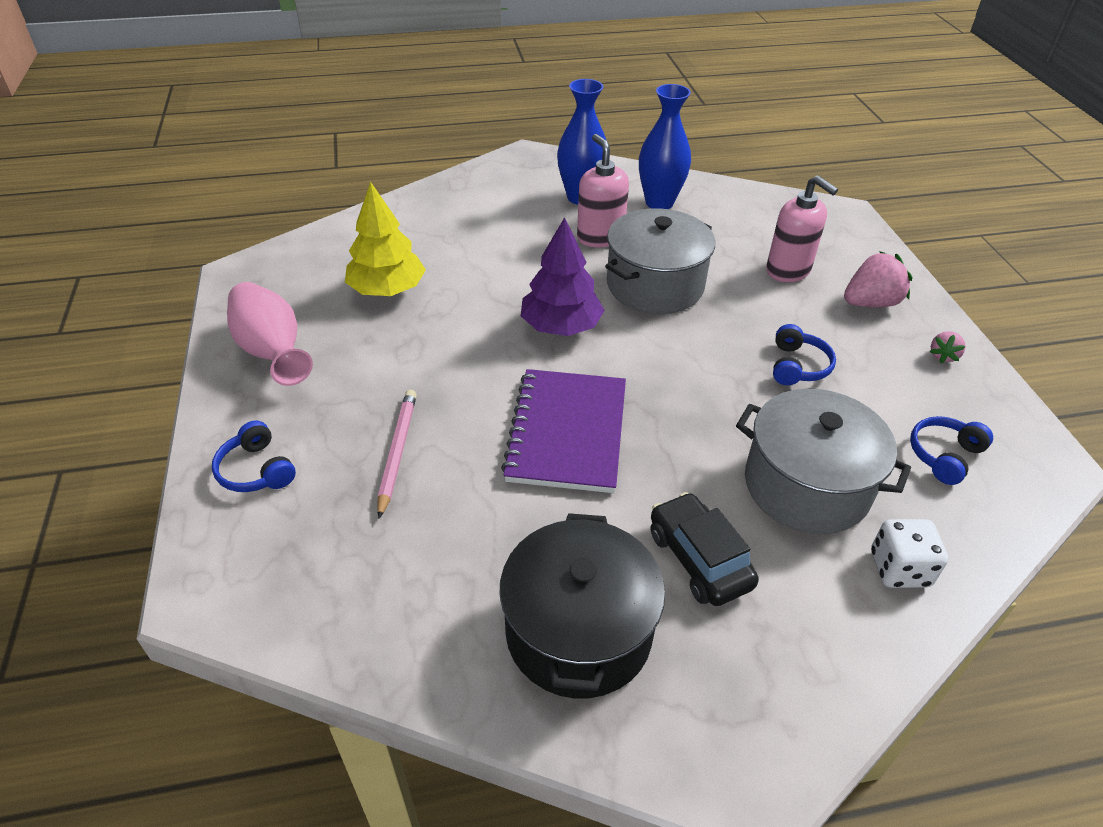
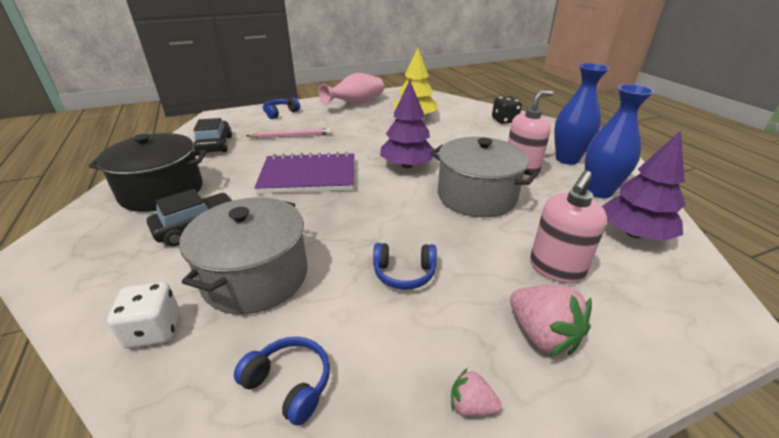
camera: 80 degrees right, 10 degrees down
none -> black car [193,118,232,152]
none -> black dice [492,96,522,124]
none -> purple tree [602,131,686,241]

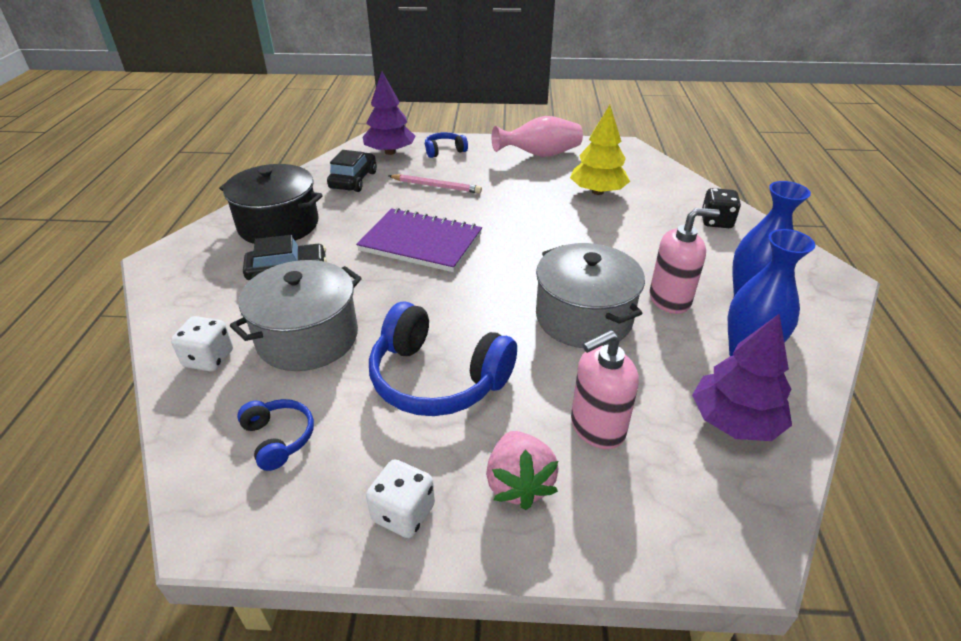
camera: 25 degrees right, 5 degrees up
blue headphones [373,243,437,290] -> blue headphones [369,302,517,416], size x2.00
purple tree [380,80,434,169] -> purple tree moved to [362,72,415,155]
pink strawberry [451,369,501,416] -> white dice [366,459,435,538]

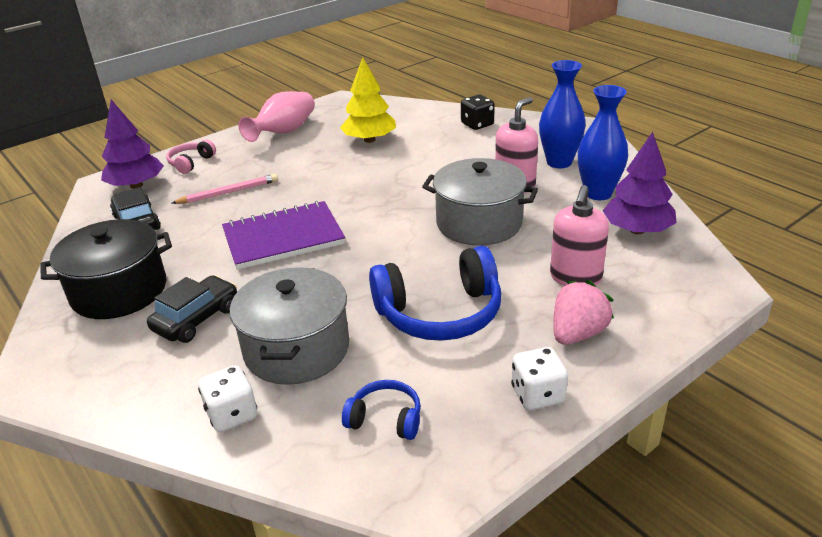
camera: 40 degrees left, 5 degrees down
blue headphones [425,132,468,158] -> pink headphones [166,139,216,174]
pink strawberry [486,431,559,510] -> pink strawberry turned 90 degrees counterclockwise [553,280,614,345]

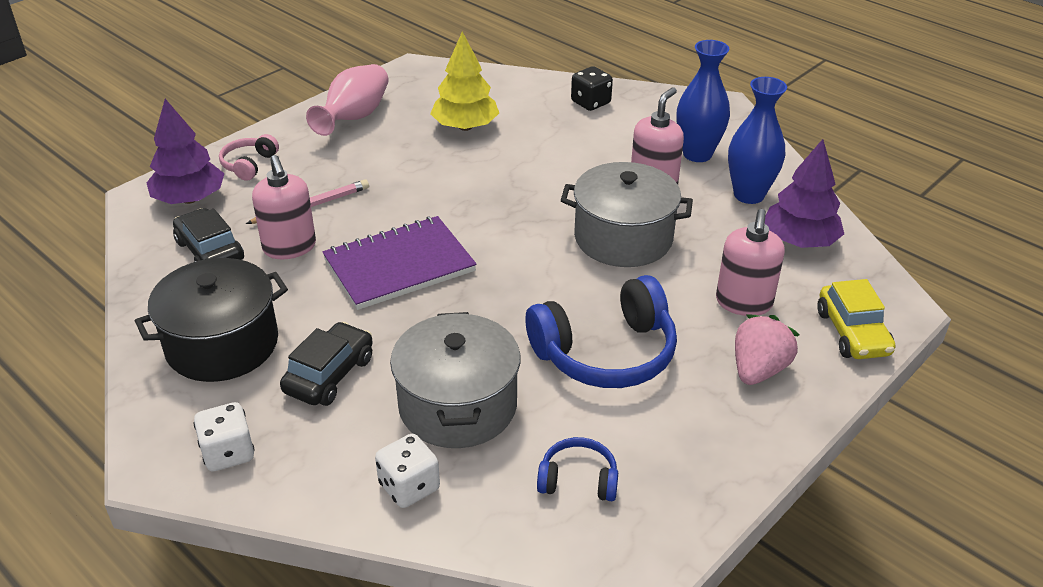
camera: 10 degrees left, 5 degrees up
white dice [511,347,568,410] -> white dice moved to [194,402,254,471]
none -> pink soap dispenser [252,155,316,259]
none -> yellow car [817,279,895,359]

